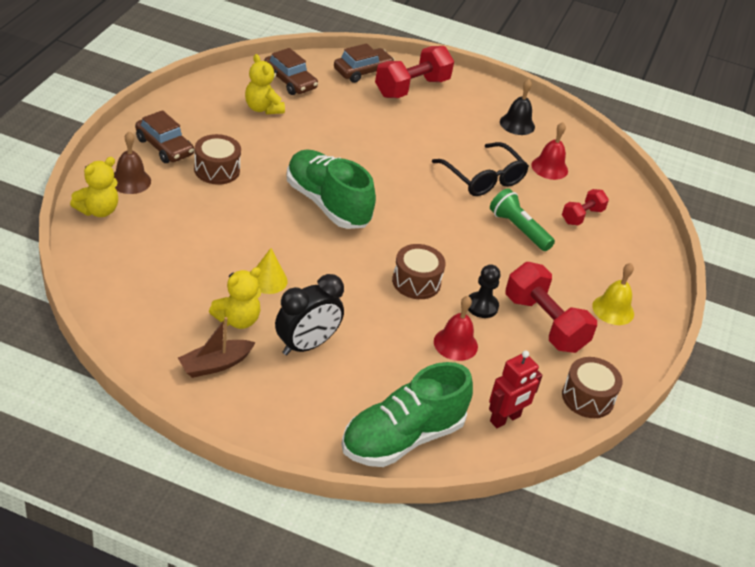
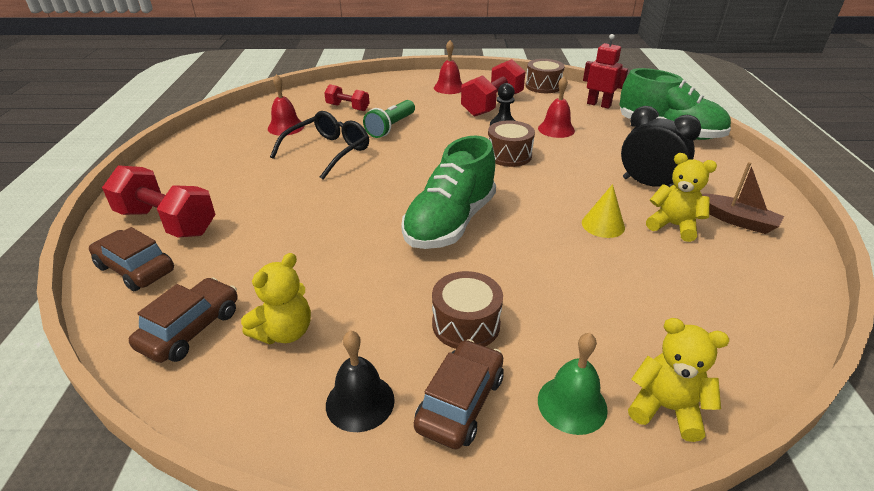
camera: 105 degrees left, 5 degrees down
brown bell [114,131,151,194] -> green bell [538,333,608,435]
black bell [500,79,535,135] -> black bell moved to [326,331,395,432]
yellow bell [592,263,634,325] -> red bell [434,40,462,94]

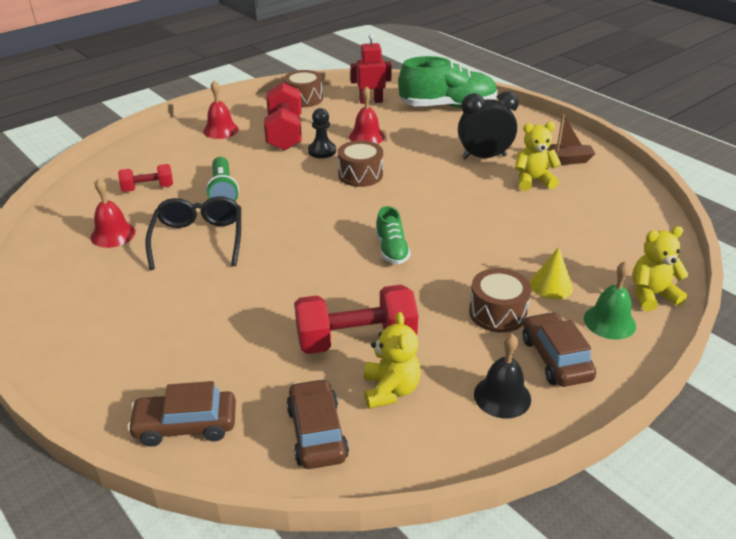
camera: 40 degrees left, 0 degrees up
red dumbbell [102,165,216,237] -> red dumbbell moved to [294,284,418,354]
green shoe [401,135,496,249] -> green shoe [376,206,411,264], size x0.51
yellow cone [582,184,625,238] -> yellow cone moved to [530,247,573,299]

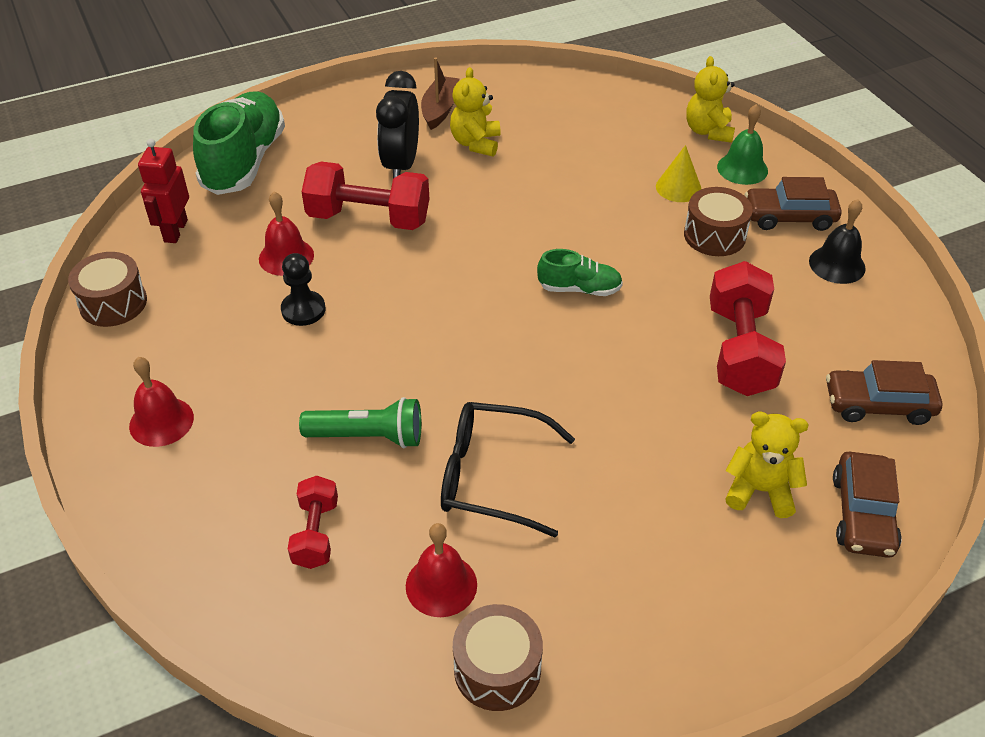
camera: 75 degrees left, 10 degrees up
red dumbbell [264,82,302,151] -> red dumbbell moved to [302,161,429,230]
brown drum [338,140,383,187] -> brown drum moved to [453,604,543,711]
yellow teddy bear [363,312,421,409] -> yellow teddy bear moved to [725,412,808,518]

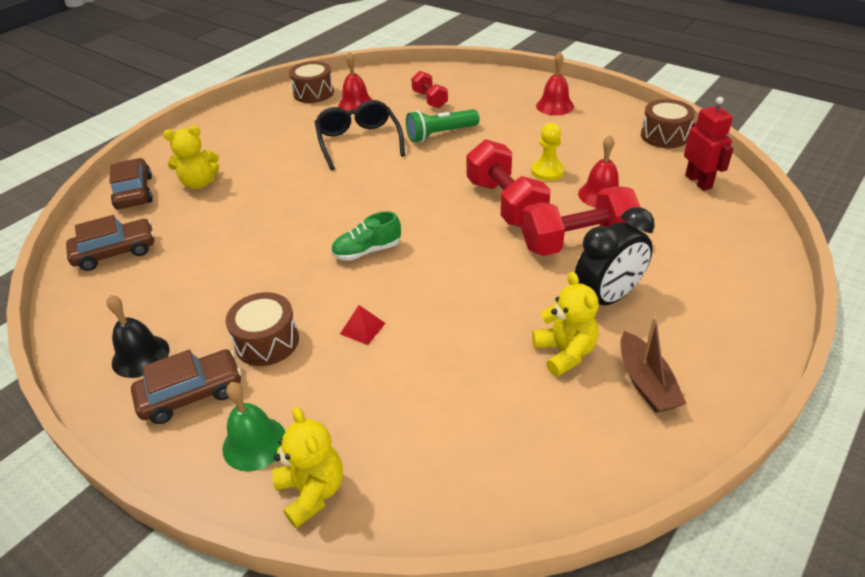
camera: 155 degrees right, 5 degrees down
green shoe [193,91,285,195] -> none
black pawn [281,253,325,326] -> yellow pawn [531,123,565,181]
black clock [376,71,419,178] -> black clock turned 75 degrees clockwise [575,207,655,305]
black glasses [441,402,575,538] -> black glasses turned 90 degrees counterclockwise [315,100,405,170]
yellow cone [656,145,701,202] -> none
red dumbbell [710,261,786,396] -> red dumbbell moved to [466,139,551,227]
none -> red pyramid [340,305,386,345]

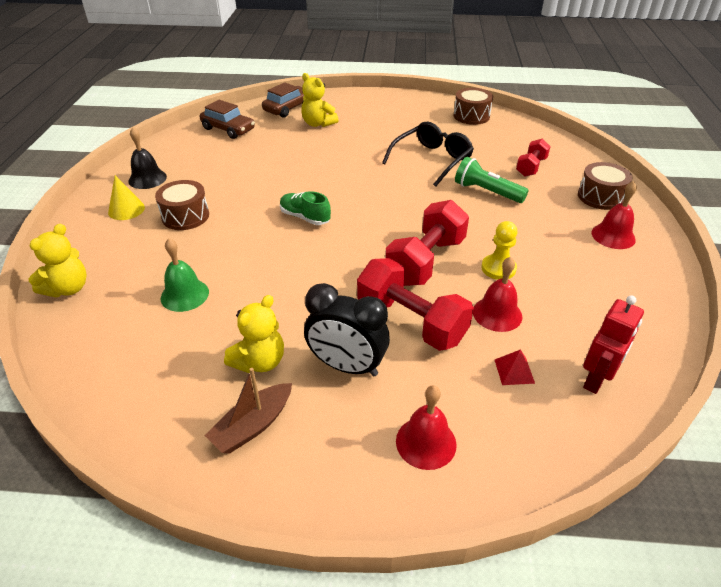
camera: 55 degrees right, 0 degrees up
brown car [131,349,242,424] -> yellow cone [108,175,145,220]
green bell [222,382,286,471] -> green bell moved to [161,238,209,312]
red bell [338,52,373,111] -> red bell moved to [396,385,457,470]
red pyramid [340,305,386,345] -> red pyramid moved to [495,349,535,385]
brown drum [641,99,695,148] -> brown drum moved to [578,162,633,210]

